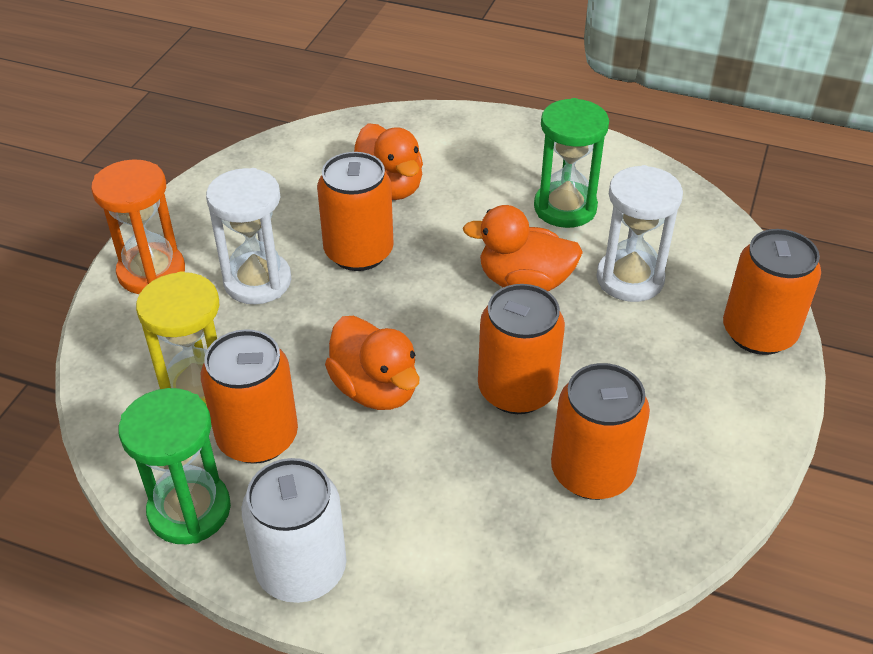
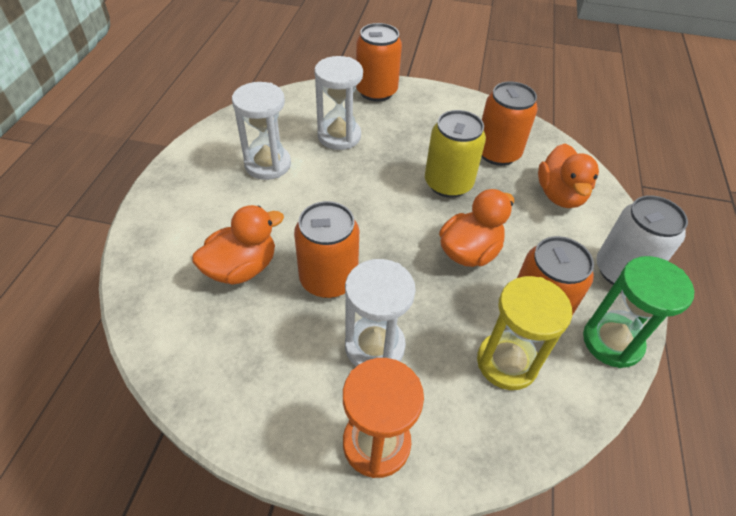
camera: 100 degrees left, 5 degrees up
orange duck [463,205,583,292] -> orange duck moved to [538,144,599,208]
orange can [478,284,565,414] -> yellow can [425,110,486,198]
green hourglass [534,98,609,228] -> white hourglass [232,82,291,180]

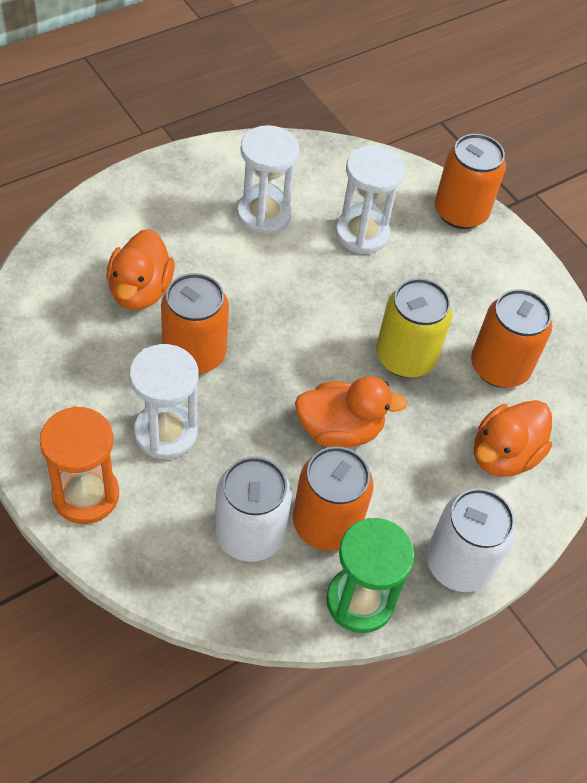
camera: 40 degrees right, 5 degrees up
orange duck [192,205,284,285] -> orange duck turned 90 degrees clockwise [107,229,175,310]
yellow hourglass [477,276,572,390] -> white can [215,457,292,562]

